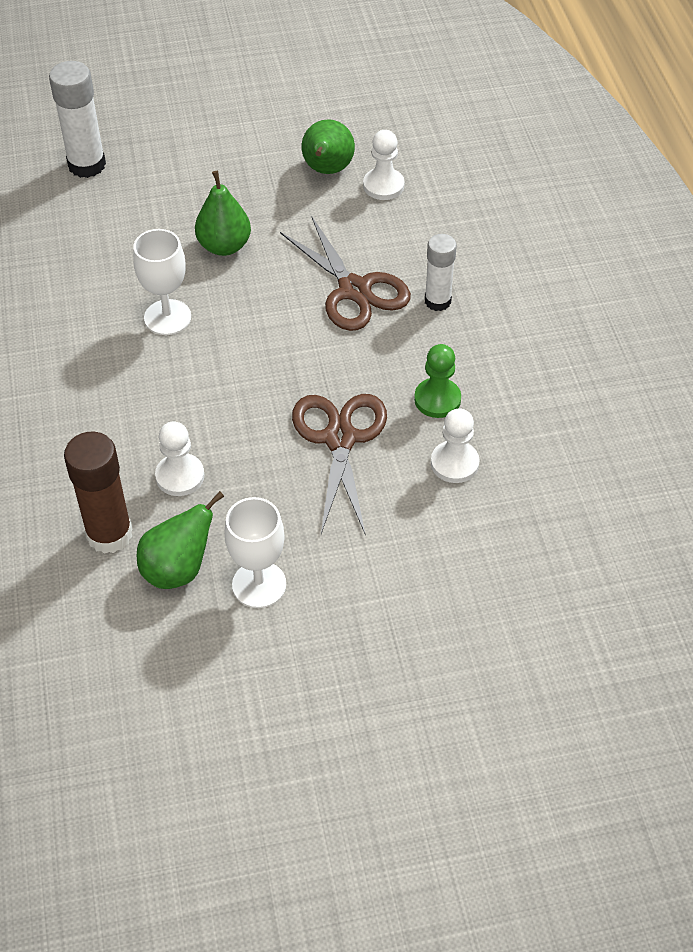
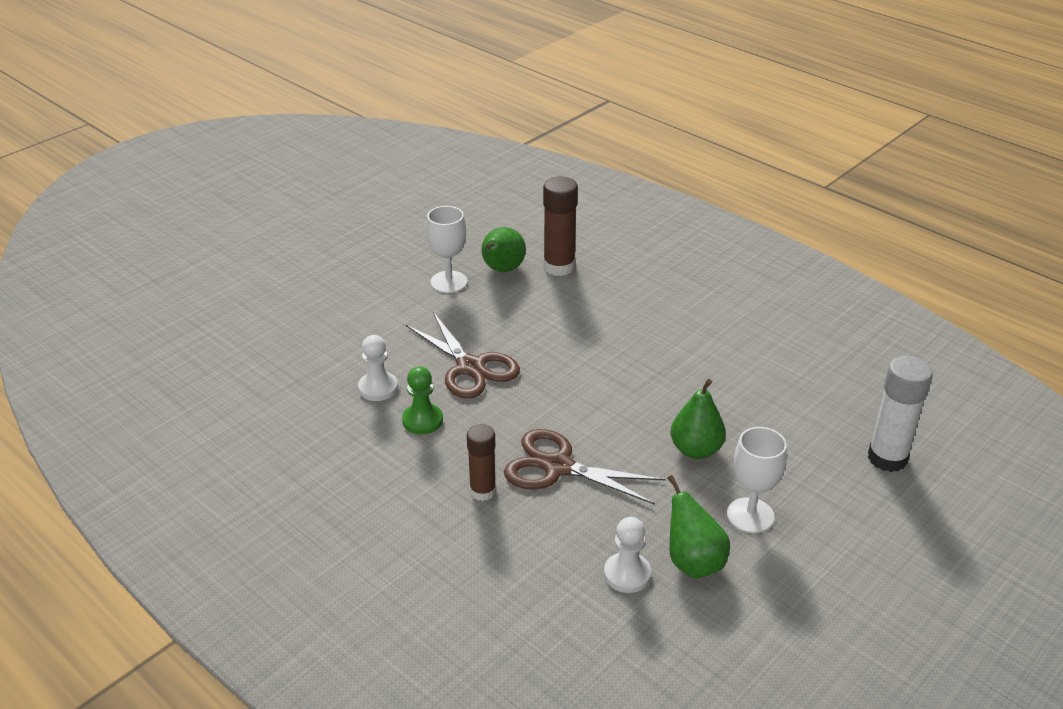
camera: 145 degrees right, 15 degrees down
white goblet [133,229,191,335] -> white goblet moved to [727,427,786,533]
white pawn [155,421,204,496] -> none
white glue stick [425,234,457,311] -> brown glue stick [467,424,496,501]

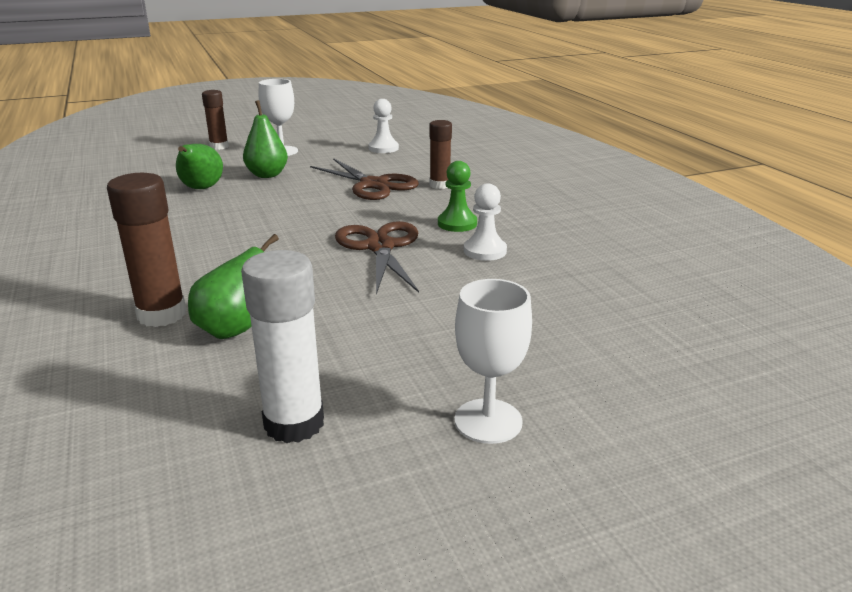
camera: 155 degrees left, 10 degrees down
white goblet [426,206,467,293] -> white goblet moved to [454,279,532,444]
green pear [667,475,730,578] -> green pear moved to [176,144,223,189]
white glue stick [868,356,933,472] -> white glue stick moved to [241,250,324,443]
none -> brown glue stick [202,90,229,150]

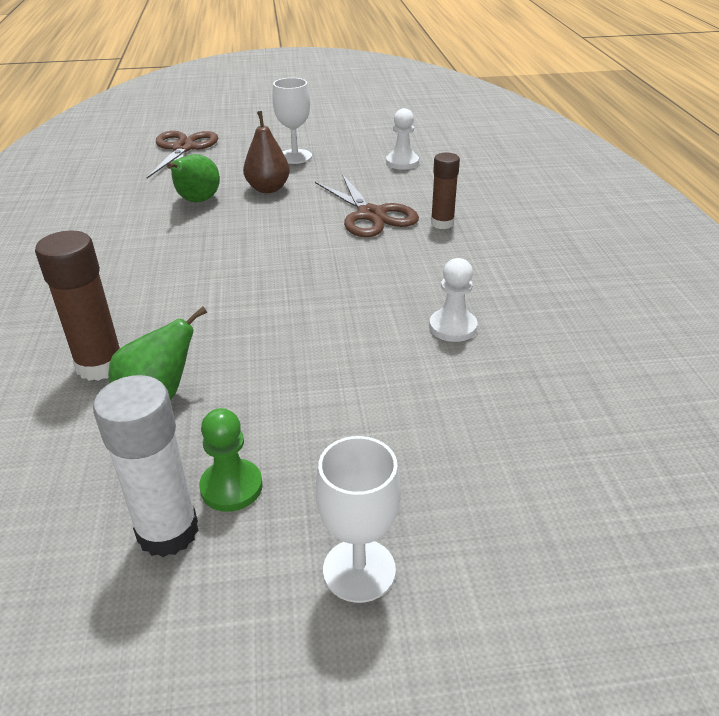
camera: 15 degrees right, 10 degrees up
brown glue stick [202,90,229,150] -> none
green pear [243,100,288,178] -> brown pear [243,111,290,193]
brown scissors [335,221,419,295] -> brown scissors moved to [146,131,218,178]
green pawn [438,161,477,232] -> green pawn moved to [199,408,263,512]

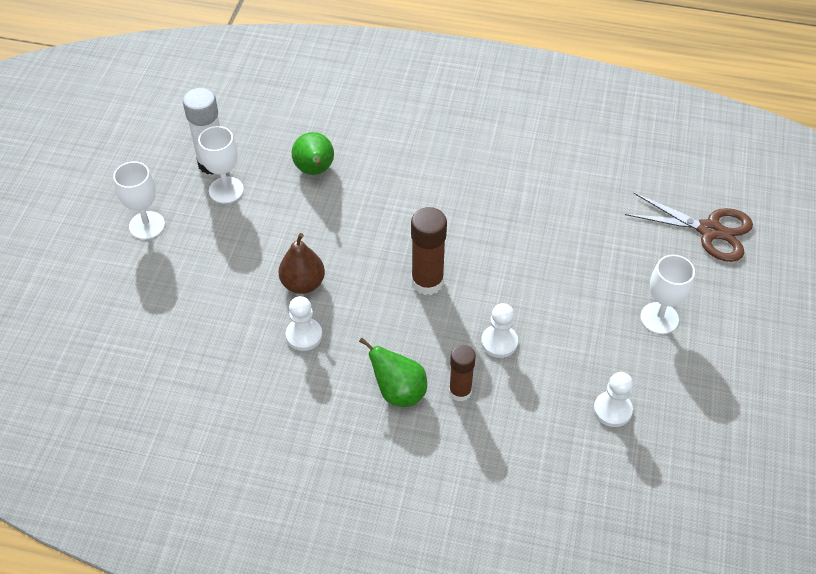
camera: 110 degrees right, 15 degrees up
brown glue stick [35,231,121,381] -> brown glue stick moved to [411,207,447,295]
green pear [167,154,220,202] -> green pear moved to [359,338,427,407]
green pawn [199,408,263,512] -> white goblet [198,126,244,204]
brown pear [243,111,290,193] -> brown pear moved to [279,233,325,294]
brown scissors [315,174,419,237] -> white pawn [481,303,518,358]

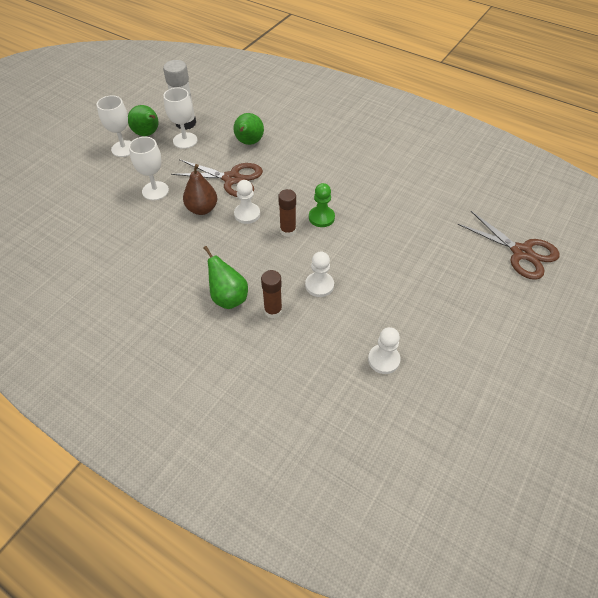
camera: 20 degrees right, 0 degrees up
white pawn [286,296,322,351] -> white pawn moved to [234,180,260,224]
brown glue stick [411,207,447,295] -> brown glue stick [278,189,296,237], size x0.66
white goblet [640,255,695,334] -> white goblet moved to [129,137,169,200]
none -> green pear [128,105,158,136]
none -> brown scissors [171,159,263,197]
none -> green pawn [309,183,335,227]

